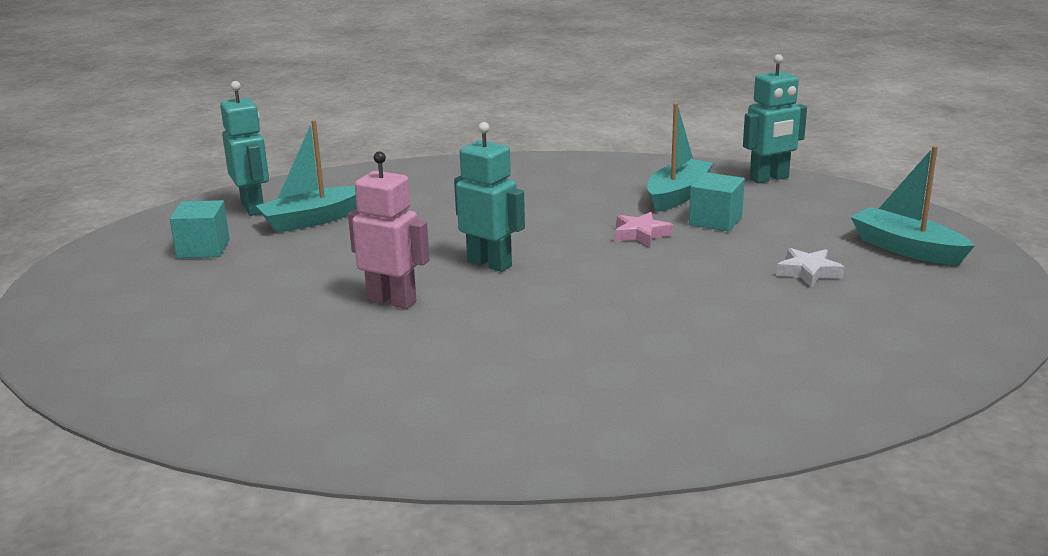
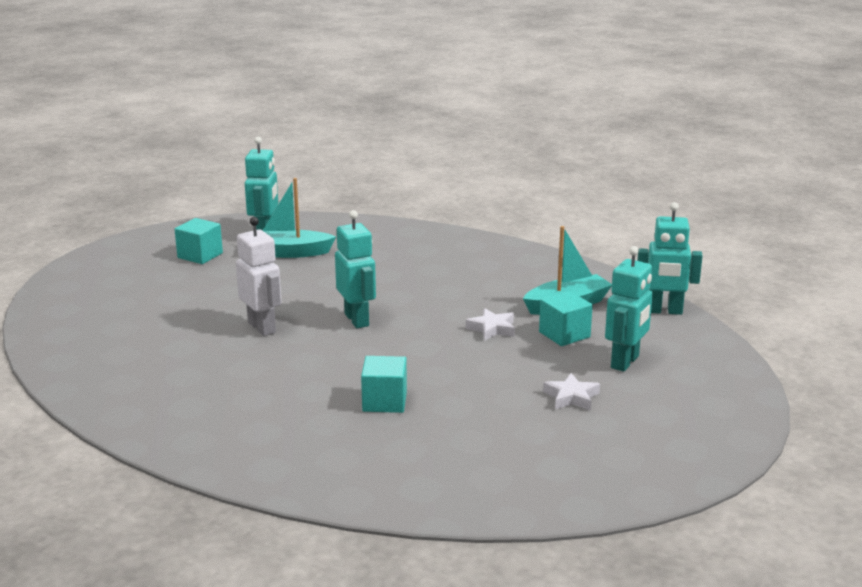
camera: 30 degrees right, 0 degrees up
pink robot [348,151,430,309] -> white robot [236,217,282,336]
pink star [615,212,673,247] -> white star [466,308,515,341]
turquoise boat [851,146,975,265] -> none
none -> turquoise cube [361,356,407,413]
none -> turquoise robot [605,246,653,372]

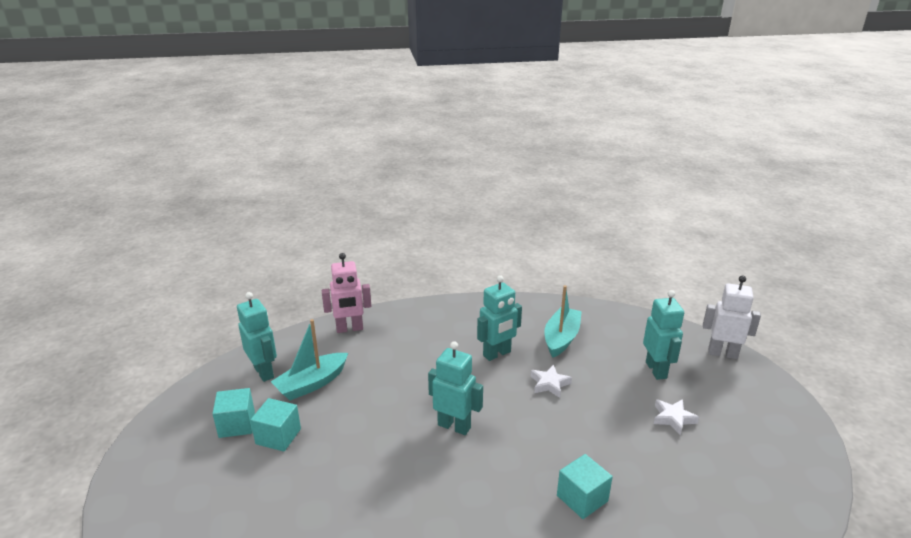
camera: 40 degrees left, 5 degrees up
white robot [236,217,282,336] -> white robot moved to [703,276,761,359]
turquoise cube [539,291,593,346] -> turquoise cube moved to [250,398,301,452]
turquoise robot [637,202,703,315] -> turquoise robot moved to [477,275,522,361]
none -> pink robot [322,253,371,333]

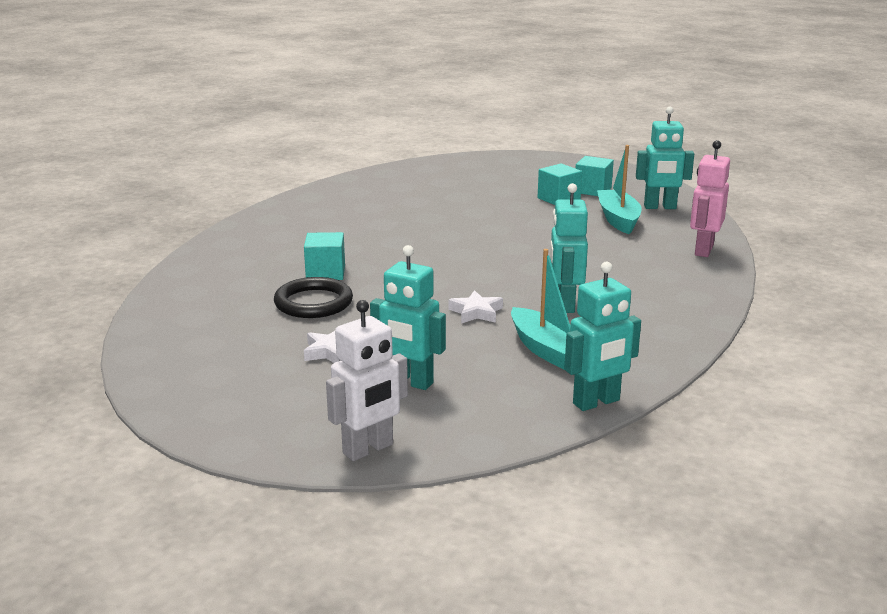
camera: 125 degrees right, 5 degrees down
turquoise robot [428,341,483,435] -> turquoise robot moved to [564,262,641,411]
none -> black ring [274,277,353,318]

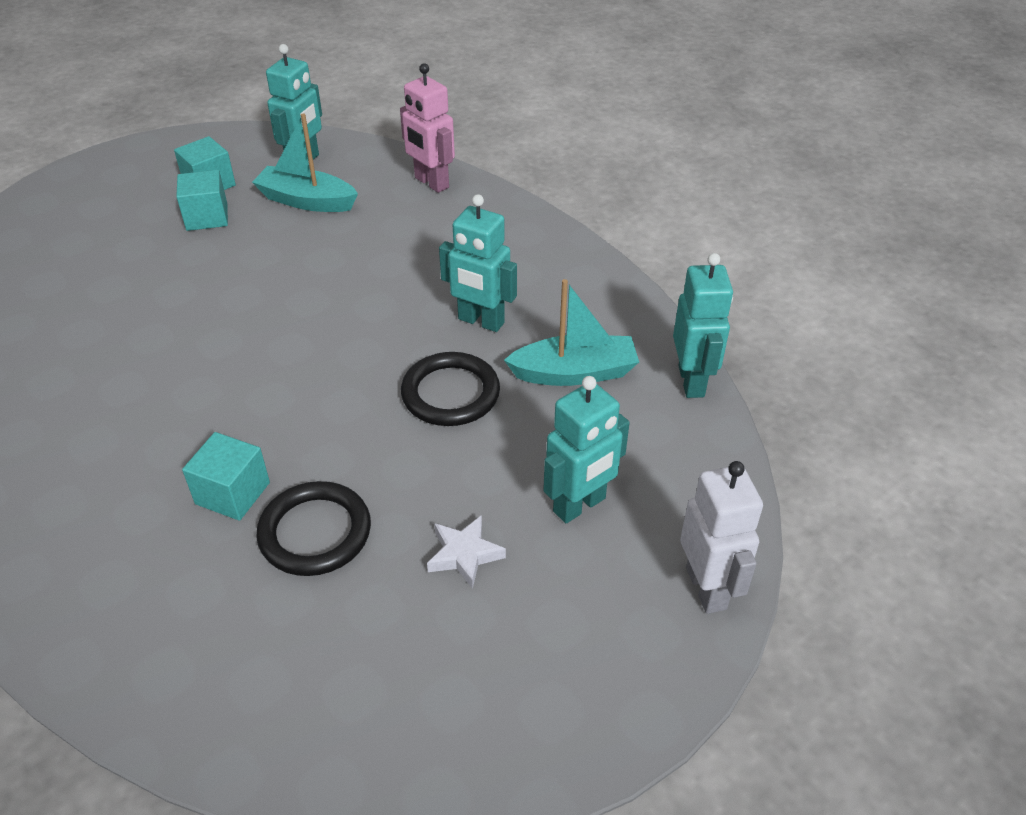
camera: 65 degrees left, 20 degrees up
white star [448,290,503,324] -> black ring [401,352,500,426]

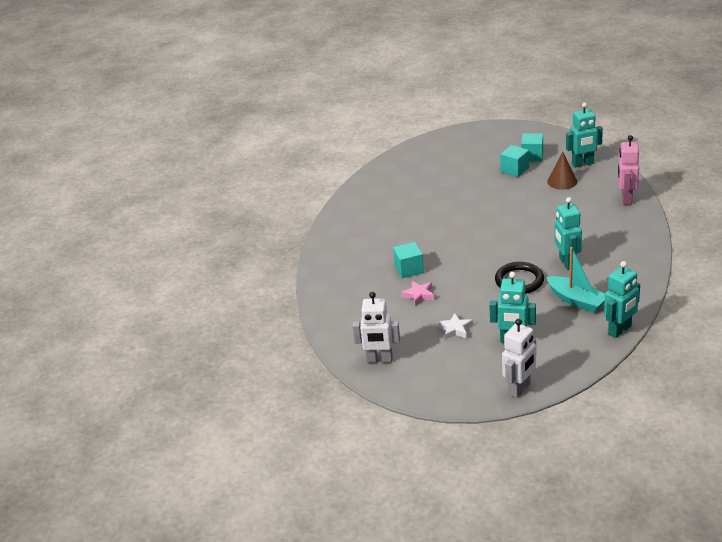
camera: 55 degrees right, 10 degrees down
turquoise boat [252,113,358,212] -> brown cone [547,152,577,190]
black ring [256,481,371,576] -> pink star [401,281,434,306]
none -> white robot [352,292,400,363]

